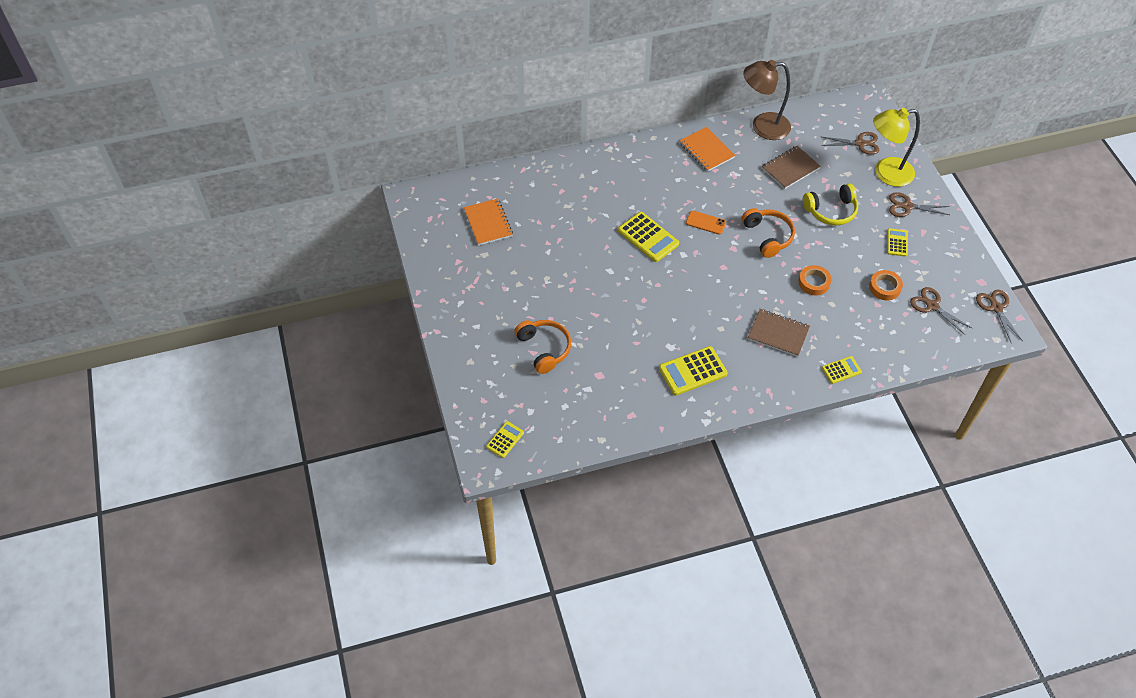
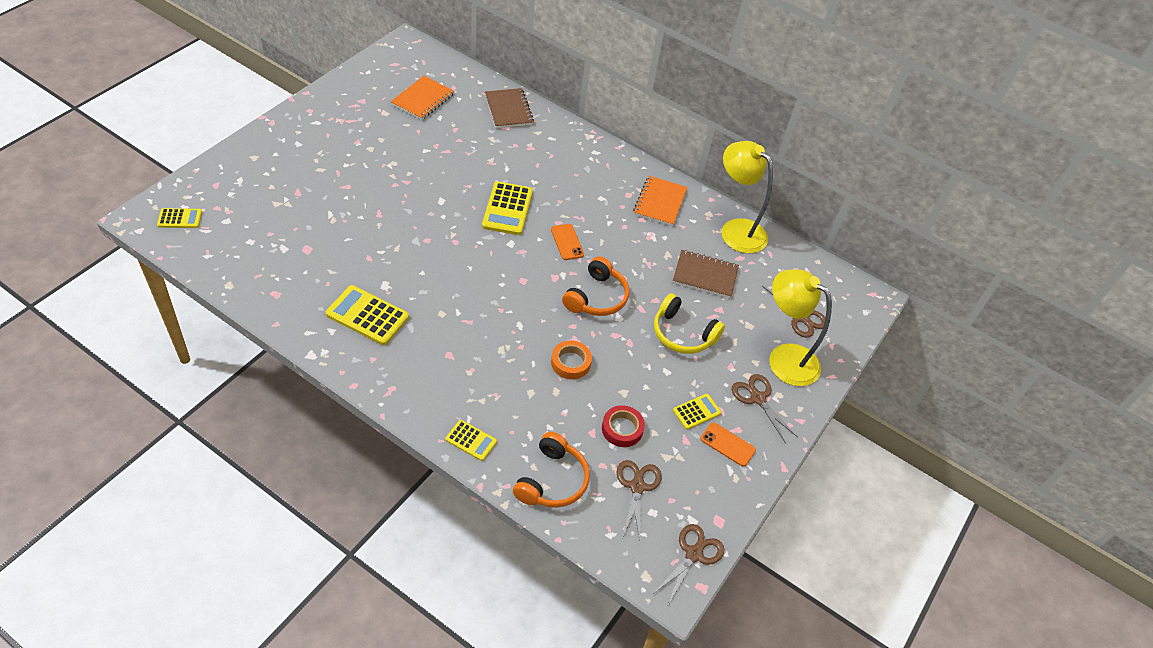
camera: 45 degrees right, 5 degrees down
orange headphones [514,320,571,374] -> orange headphones moved to [513,432,590,508]
brown lamp [743,60,791,140] -> yellow lamp [721,141,773,253]
brown notebook [748,309,810,357] -> brown notebook moved to [485,88,534,128]
orange tape [869,270,903,300] -> red tape [602,405,645,447]
none -> orange phone [701,422,756,467]

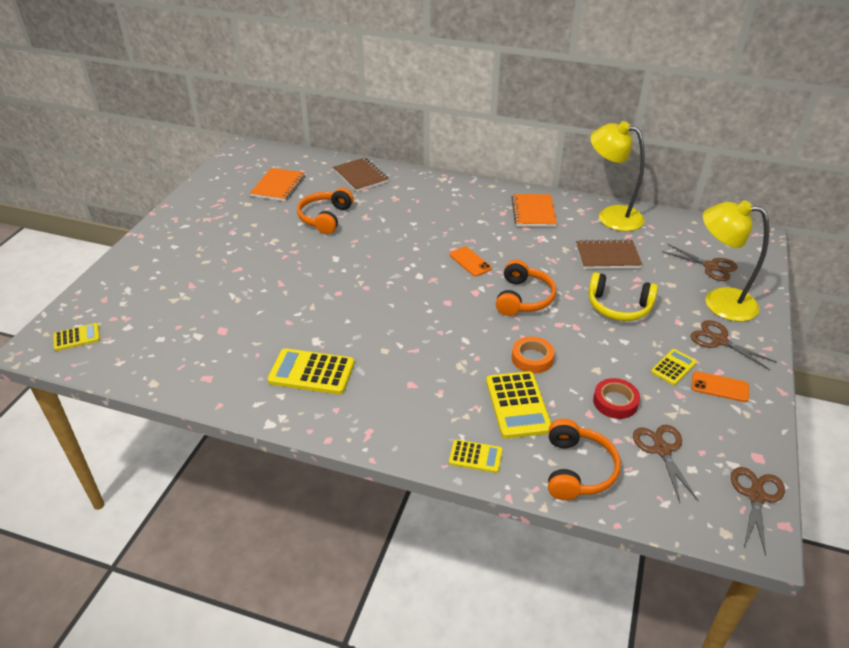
camera: 10 degrees left, 10 degrees down
yellow calculator [482,182,533,235] -> yellow calculator moved to [486,371,551,439]
none -> orange headphones [297,188,353,234]

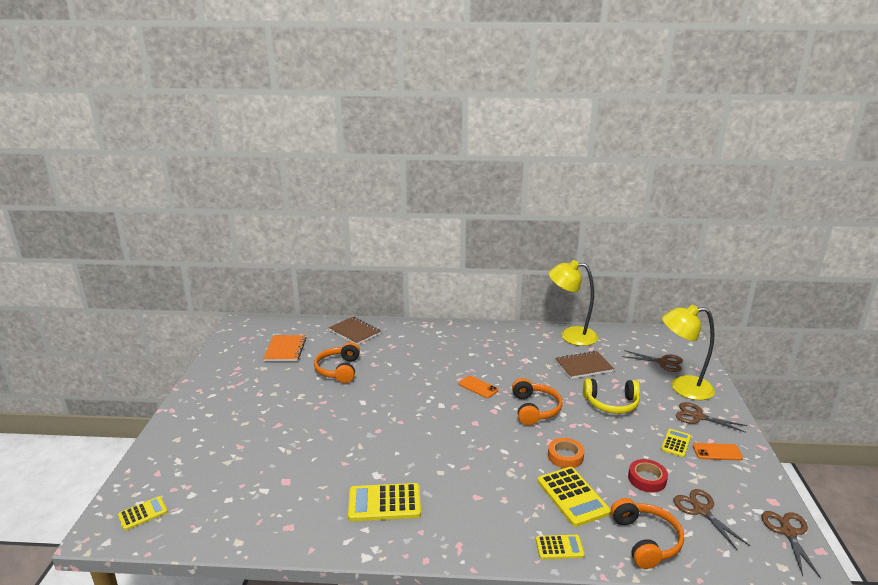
camera: 15 degrees left, 15 degrees down
orange notebook [511,194,557,227] -> none

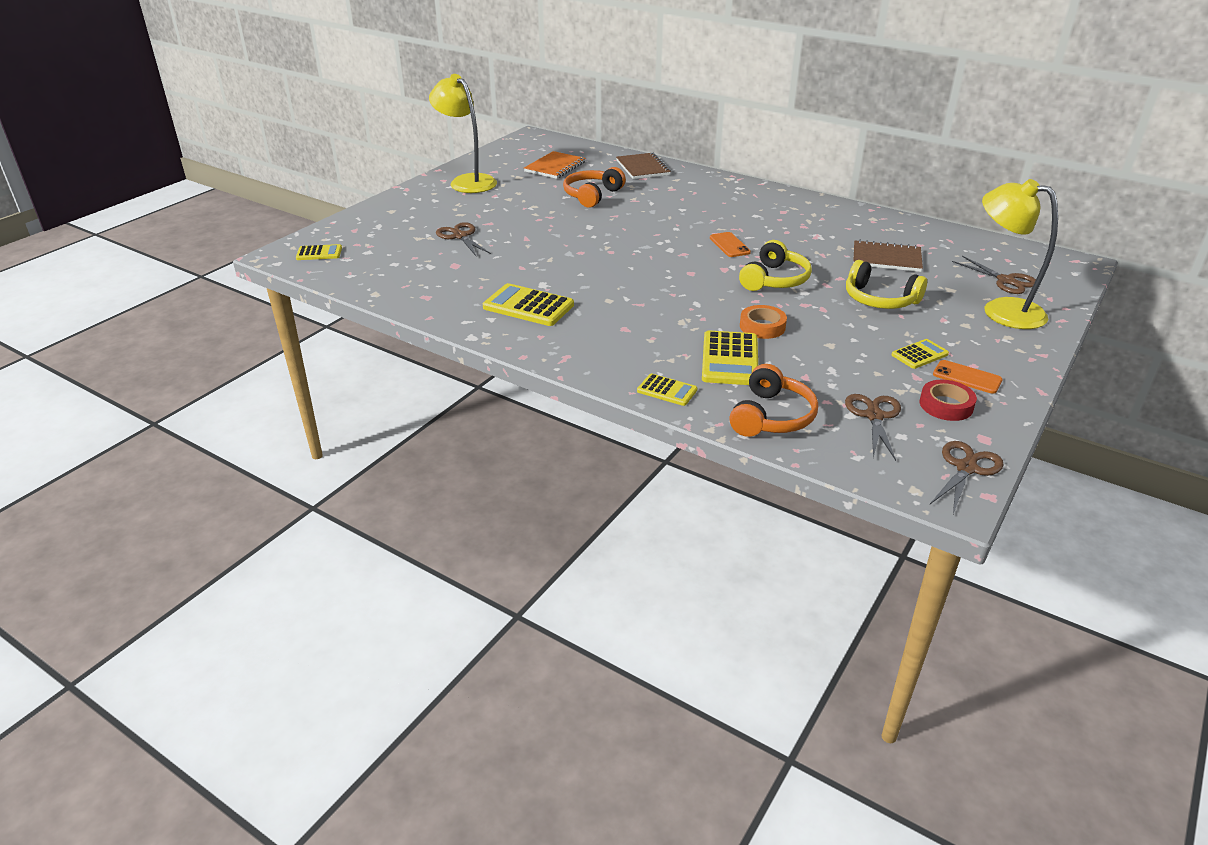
camera: 30 degrees right, 10 degrees up
orange headphones [512,378,563,425] -> yellow headphones [739,240,812,291]
yellow lamp [549,260,598,346] -> yellow lamp moved to [429,74,497,193]
red tape [628,459,668,493] -> red tape moved to [920,380,977,421]
brown scissors [676,402,748,433] -> brown scissors moved to [436,222,491,256]

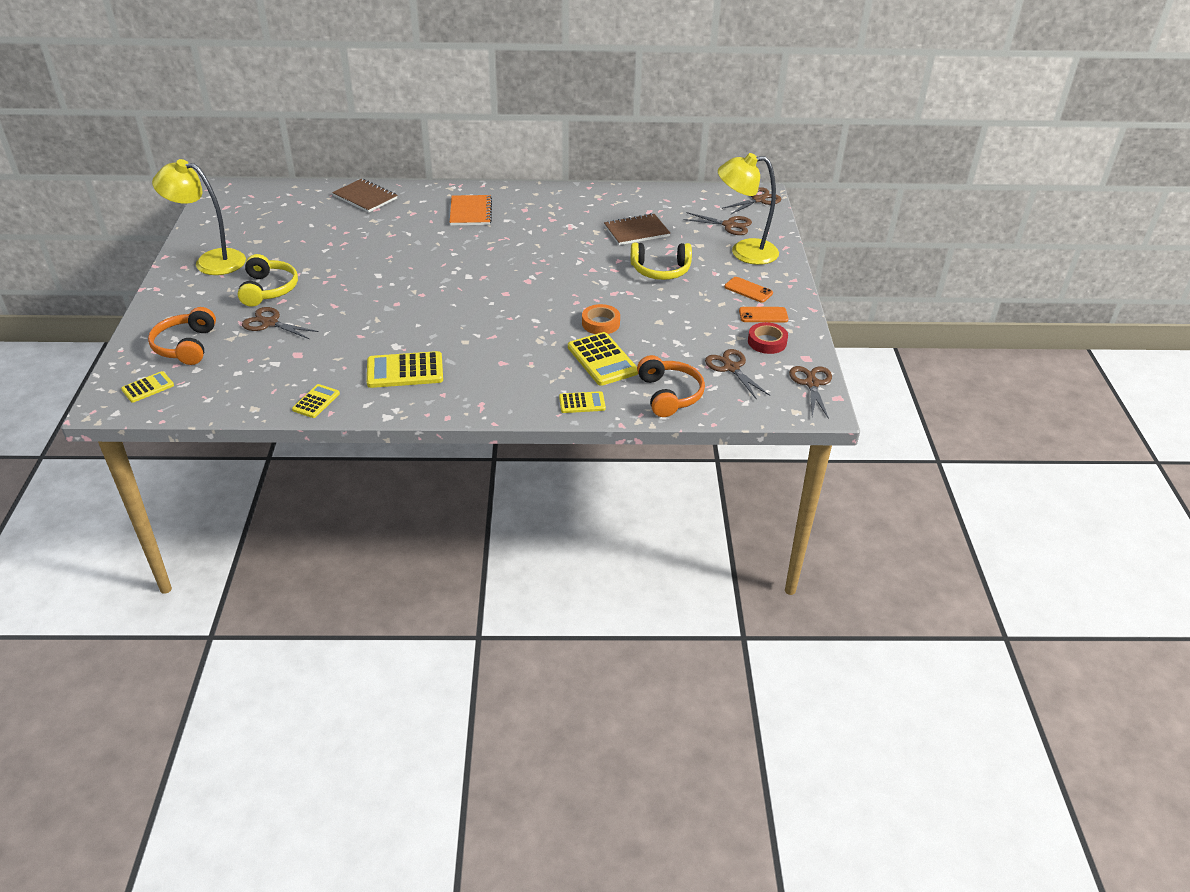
camera: 35 degrees left, 5 degrees up
orange notebook [524,151,586,179] -> orange notebook moved to [450,195,492,226]
orange headphones [563,167,626,208] -> orange headphones moved to [148,307,216,365]
orange phone [710,232,751,257] -> orange phone moved to [724,277,773,303]
yellow headphones [739,240,812,291] -> yellow headphones moved to [237,254,298,307]
yellow calculator [892,339,949,369] -> yellow calculator moved to [292,384,340,418]
none -> brown scissors [722,187,781,215]

